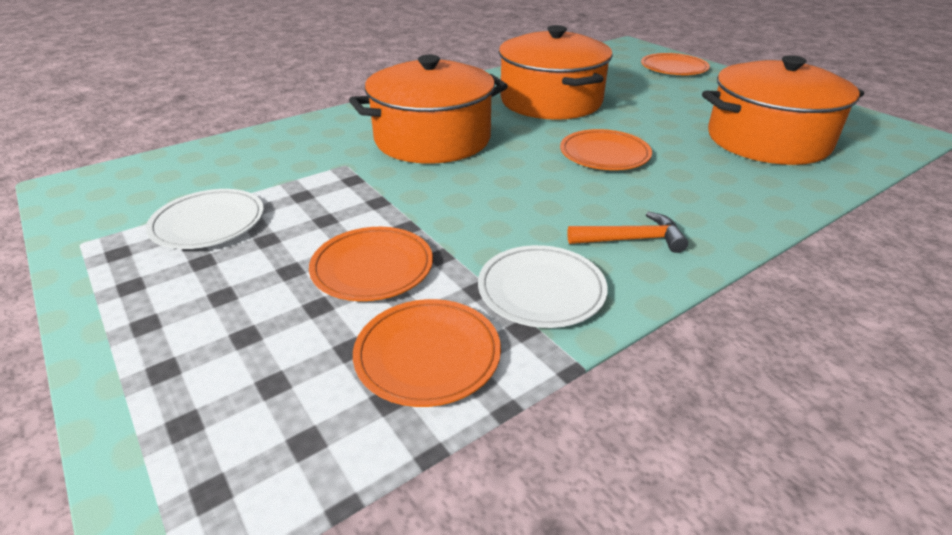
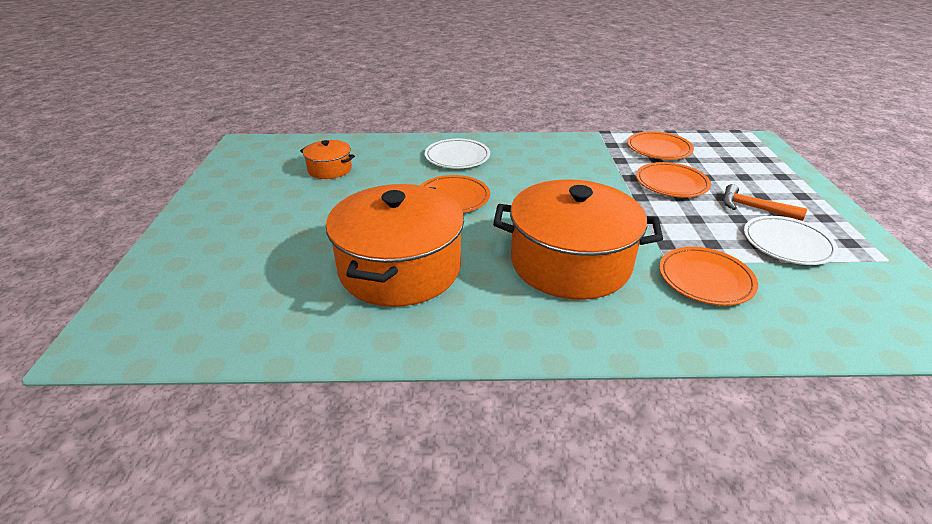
camera: 145 degrees left, 0 degrees up
white plate [478,245,608,328] -> white plate moved to [425,139,490,168]
orange hammer [567,212,688,253] -> orange hammer moved to [723,184,807,221]
orange plate [641,53,710,75] -> orange plate moved to [659,247,758,306]
orange pot [702,55,864,165] -> orange pot [300,140,355,179], size x0.47

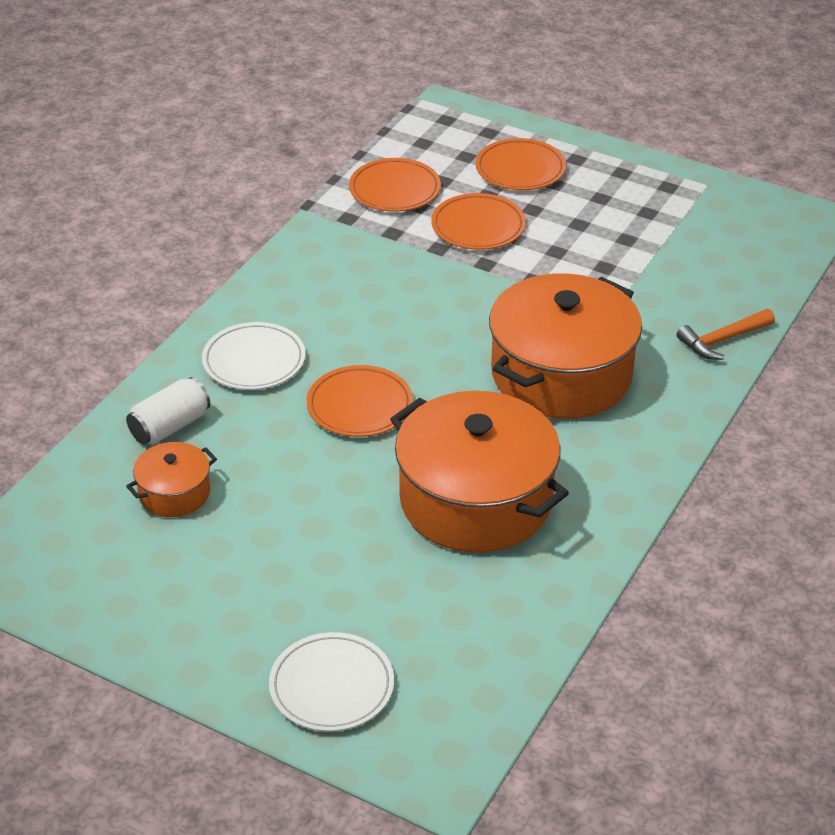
camera: 60 degrees left, 5 degrees up
orange plate [659,247,758,306] -> orange plate moved to [476,138,566,190]
orange hammer [723,184,807,221] -> orange hammer moved to [677,309,775,360]
white plate [744,216,839,265] -> white plate moved to [269,632,394,731]
none -> white can [126,377,210,445]

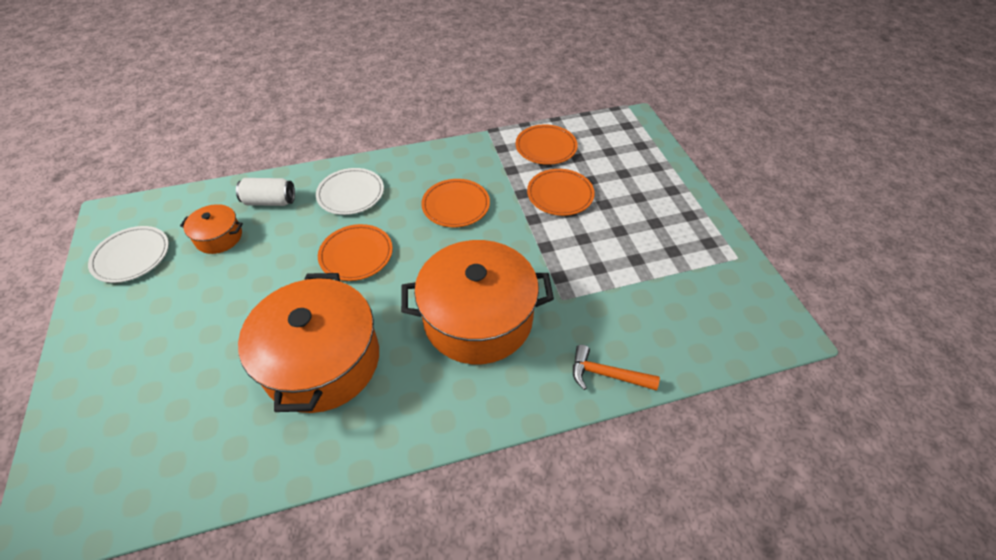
camera: 45 degrees right, 10 degrees up
white plate [269,632,394,731] -> white plate moved to [88,226,169,283]
orange plate [476,138,566,190] -> orange plate moved to [421,179,490,227]

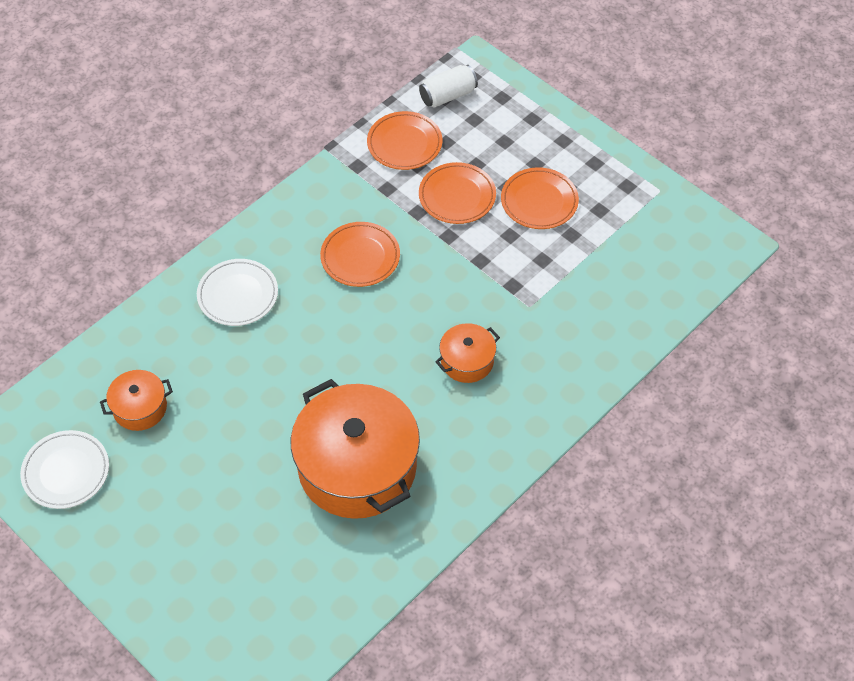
camera: 30 degrees left, 5 degrees up
white can [236,178,295,206] -> white can moved to [419,65,478,108]
orange plate [318,224,393,281] -> orange plate moved to [501,167,579,229]
orange pot [401,240,554,364] -> orange pot [435,323,500,383], size x0.47
orange hammer [573,345,660,390] -> none

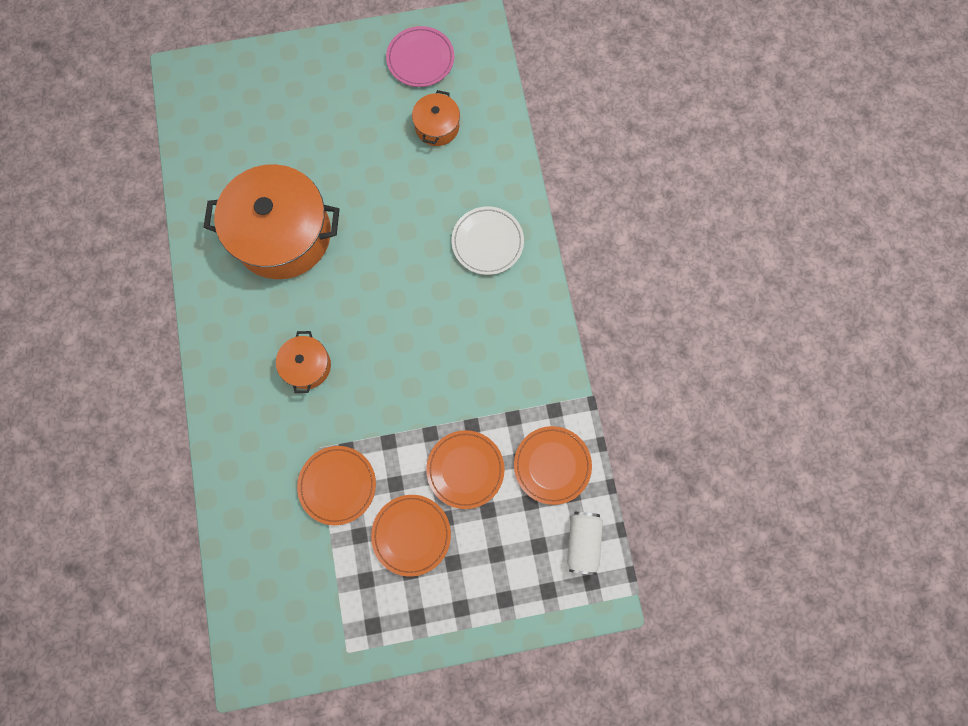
camera: 125 degrees right, 20 degrees up
white plate [20,430,109,509] -> pink plate [386,26,454,87]
orange plate [320,222,400,287] -> orange plate moved to [297,446,376,525]

